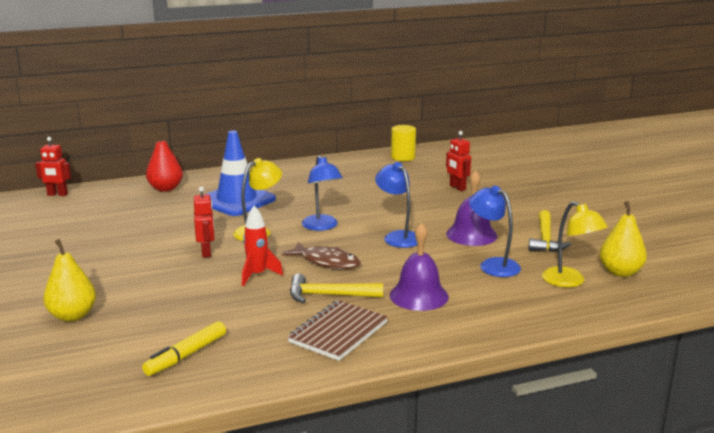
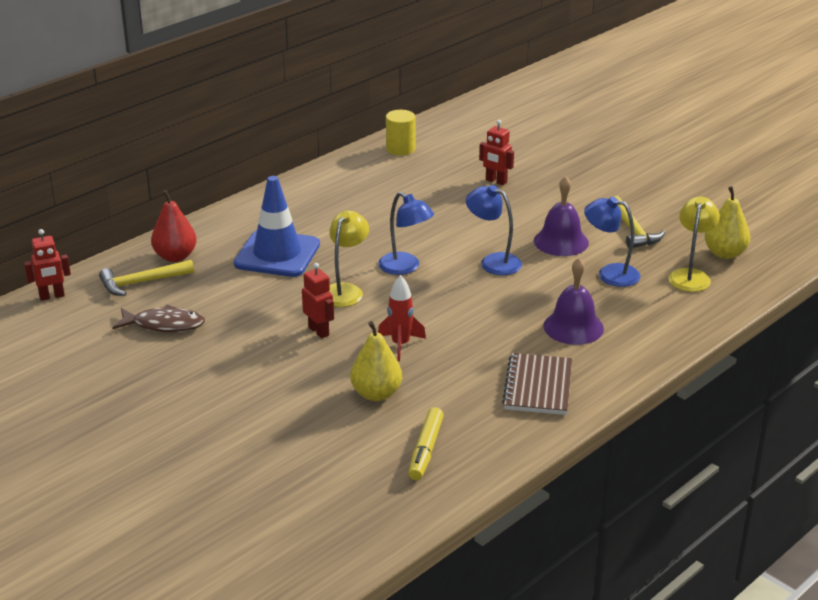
camera: 25 degrees left, 10 degrees up
yellow pear [43,239,96,322] -> yellow pear moved to [350,321,402,401]
brown fish [282,242,361,269] -> brown fish moved to [112,304,205,332]
yellow hammer [290,274,383,303] -> yellow hammer moved to [99,260,194,296]
yellow lamp [542,201,608,287] -> yellow lamp turned 105 degrees counterclockwise [668,197,720,292]

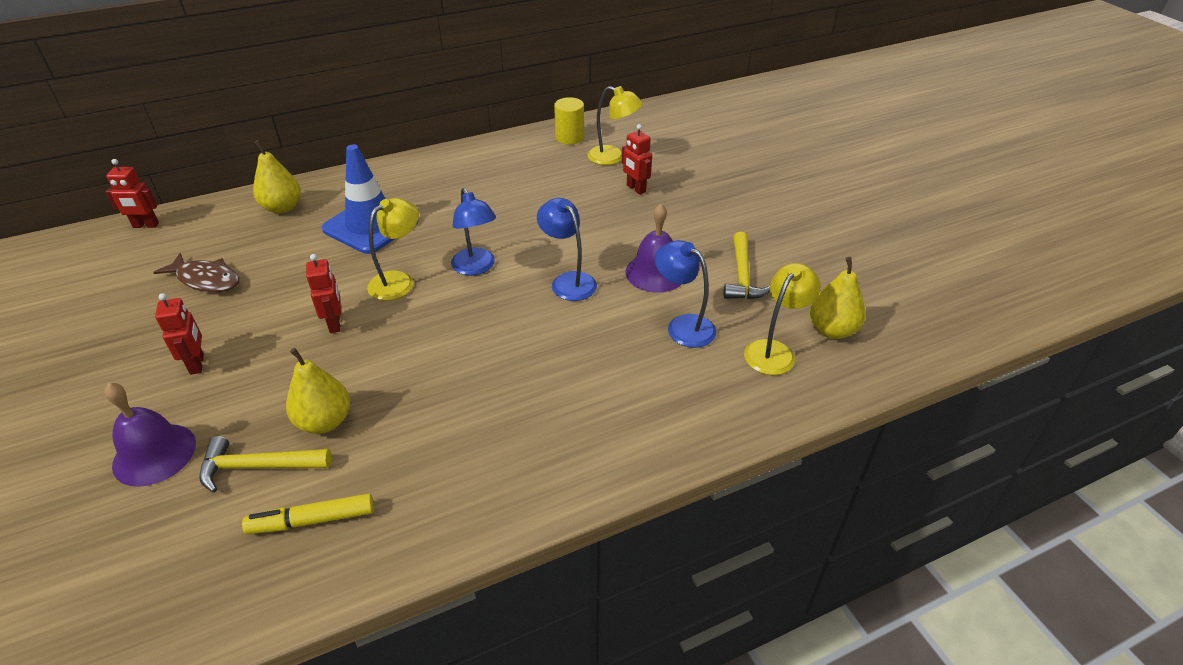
camera: 20 degrees right, 10 degrees up
yellow hammer [99,260,194,296] -> yellow hammer moved to [199,436,332,493]
red pear [151,190,197,262] -> yellow pear [253,140,301,213]
red rocket [378,275,426,361] -> none
yellow marker [409,407,444,480] -> yellow marker turned 45 degrees clockwise [242,493,374,534]
brown notebook [502,353,572,415] -> none
purple bell [543,258,604,345] -> purple bell moved to [104,383,196,487]
none -> red robot [155,293,204,375]
none -> yellow lamp [588,86,643,165]

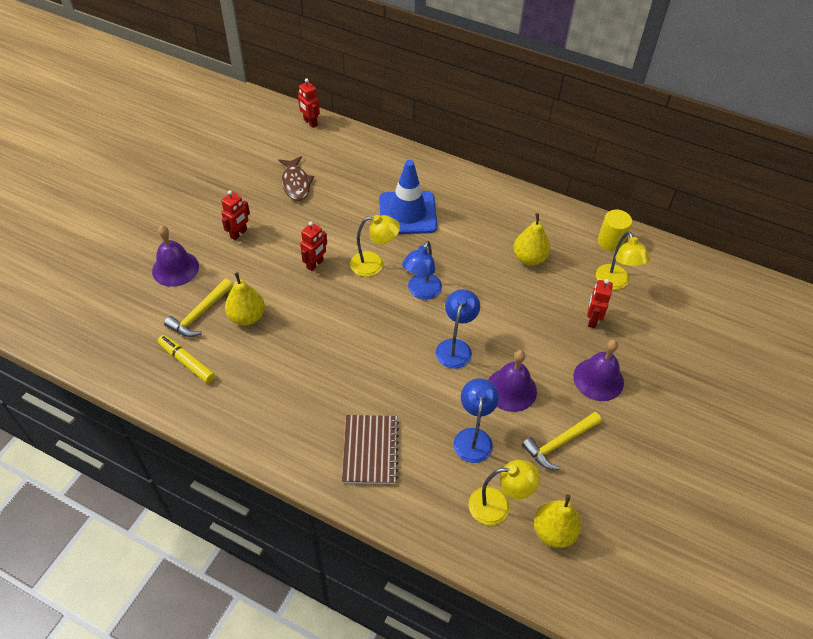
camera: 50 degrees right, 10 degrees up
yellow hammer [199,436,332,493] -> yellow hammer turned 105 degrees counterclockwise [164,279,233,337]
yellow pear [253,140,301,213] -> yellow pear moved to [513,213,550,266]
none -> brown notebook [342,415,399,484]
none -> purple bell [573,340,624,401]

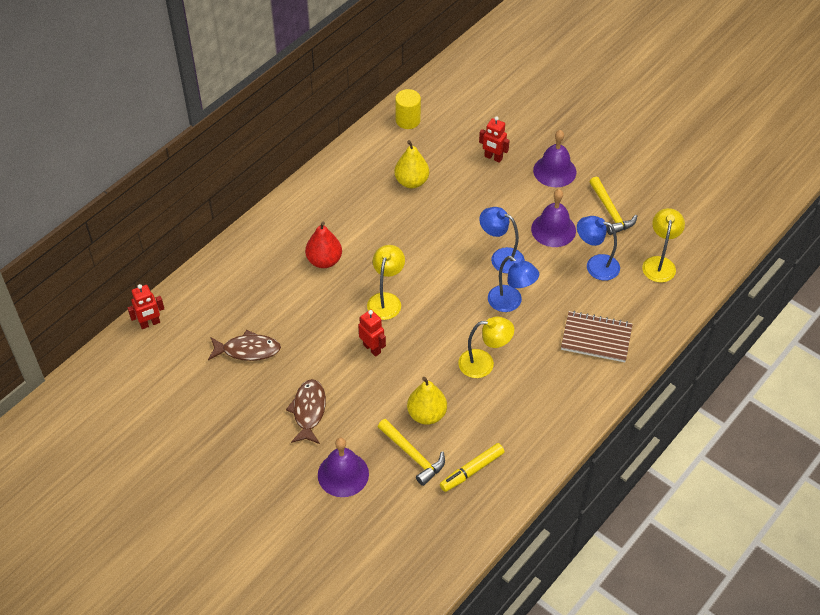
camera: 75 degrees left, 0 degrees up
red robot [221,190,250,240] -> brown fish [286,379,326,444]
blue traffic cone [379,160,437,234] -> red pear [305,222,342,268]
blue lamp [402,241,442,300] -> blue lamp moved to [488,256,539,312]
yellow pear [534,494,581,548] -> none
yellow lamp [596,231,650,290] -> yellow lamp moved to [458,317,514,378]

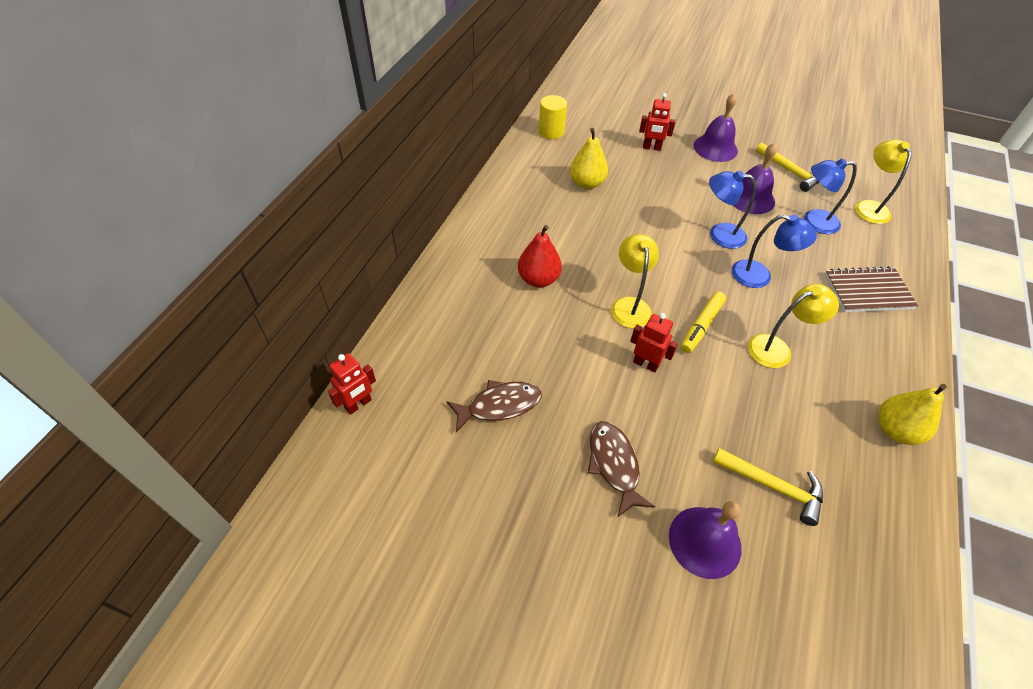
camera: 20 degrees left, 0 degrees up
yellow pear [407,377,447,425] -> yellow pear moved to [878,384,947,445]
yellow marker [440,443,504,492] -> yellow marker moved to [681,291,726,353]

